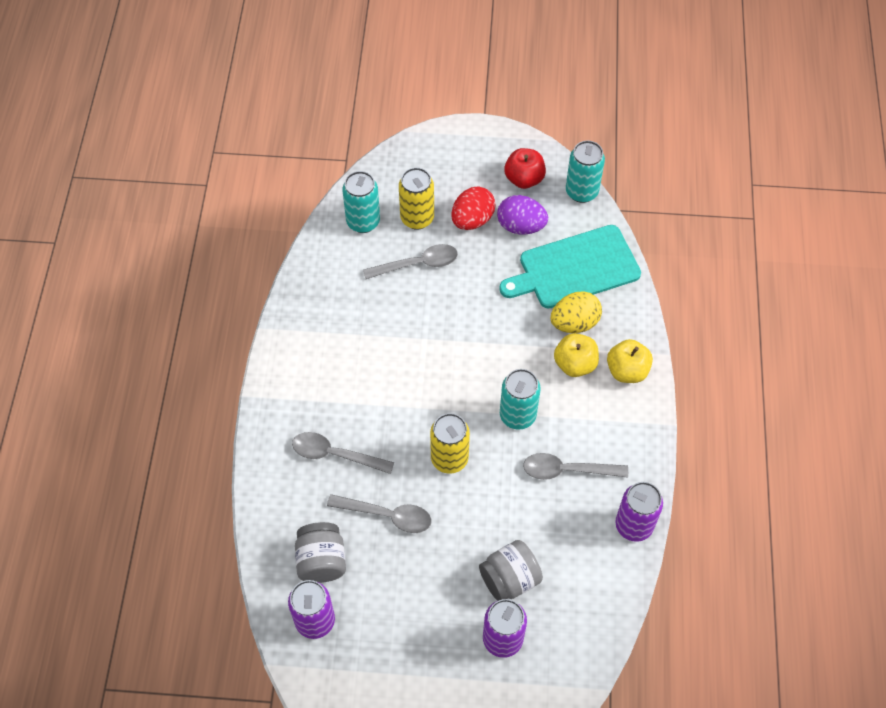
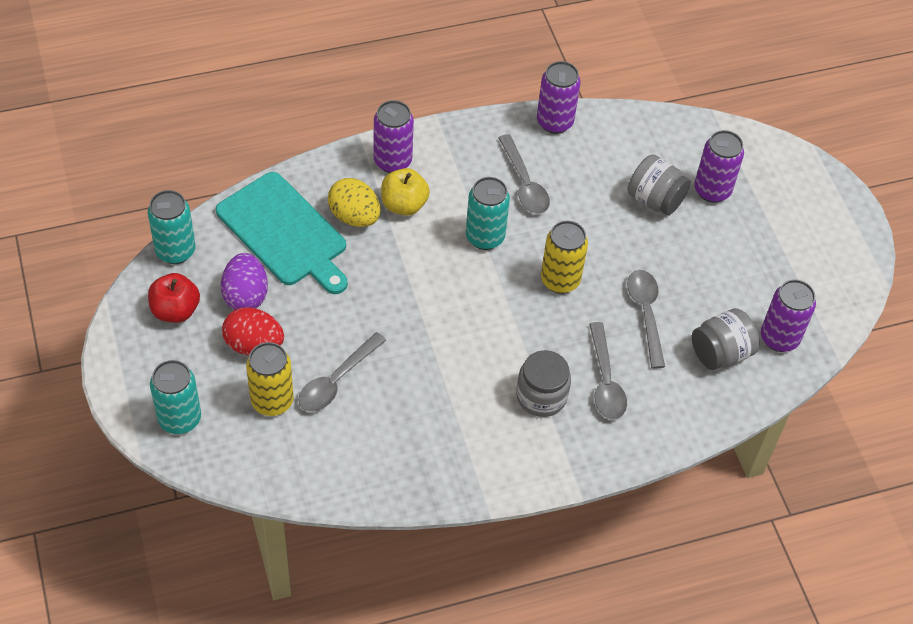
camera: 115 degrees left, 5 degrees down
turquoise can [342,171,380,233] -> turquoise can moved to [150,360,201,434]
grey spoon [363,244,458,279] -> grey spoon turned 105 degrees counterclockwise [298,332,386,412]
yellow apple [607,339,653,383] -> purple can [374,100,414,173]
none -> grey jar [516,350,571,417]

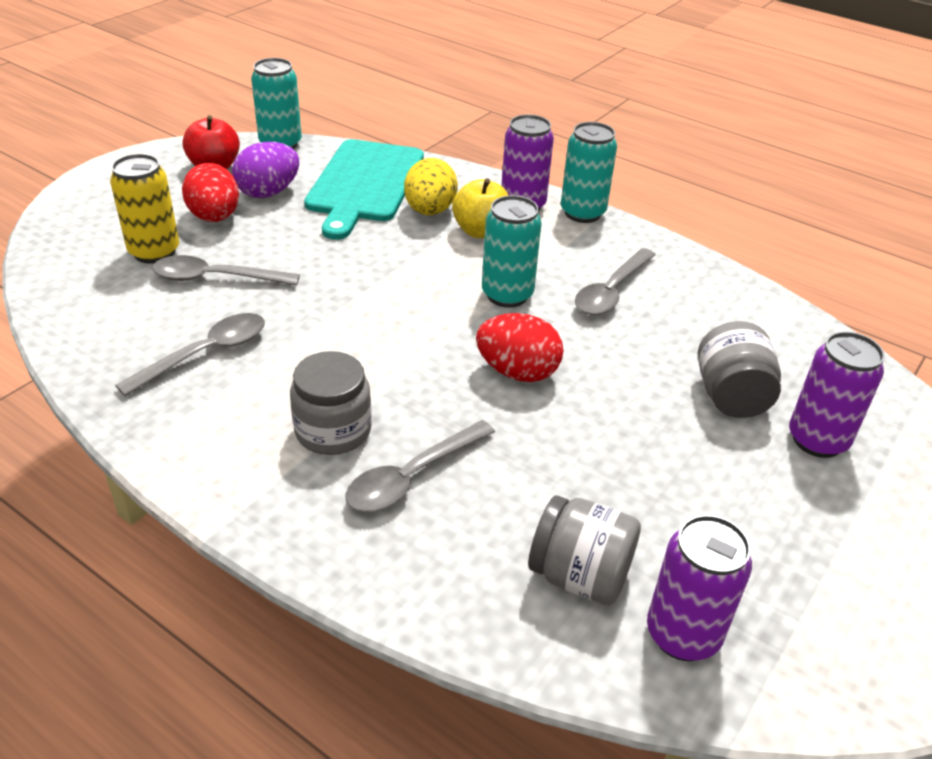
camera: 55 degrees right, 15 degrees down
turquoise can [150,360,201,434] -> turquoise can moved to [561,122,617,223]
purple can [537,61,581,134] -> none
yellow can [541,221,588,294] -> red egg [476,313,564,382]
grey spoon [627,270,665,368] -> grey spoon moved to [115,313,265,396]

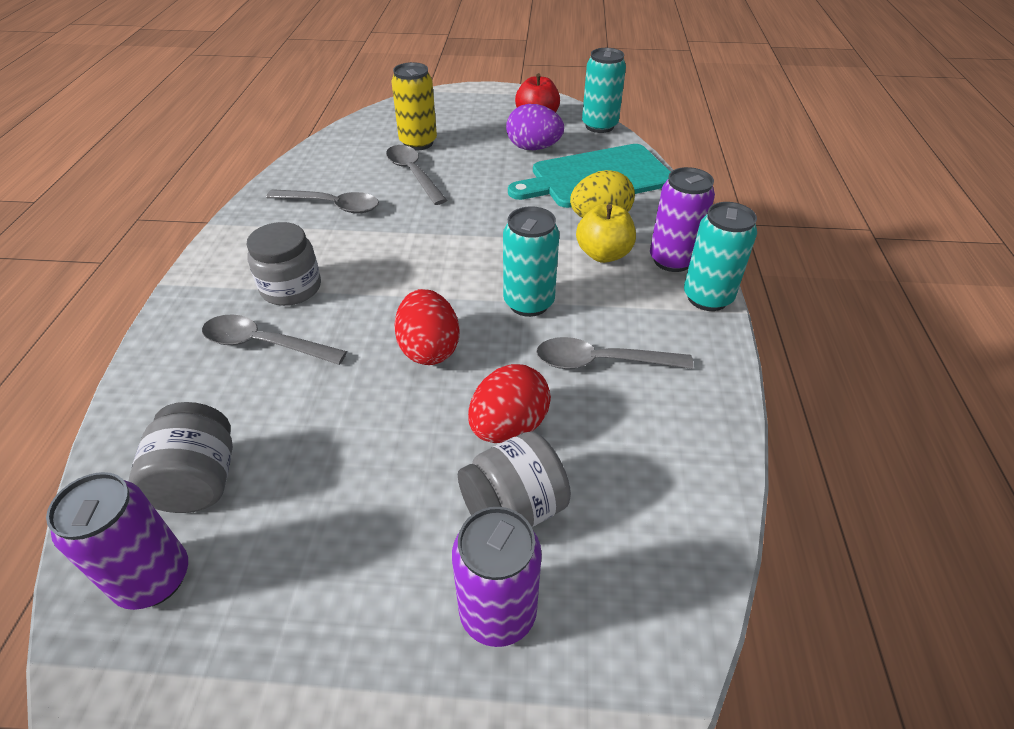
camera: 60 degrees right, 5 degrees up
red egg [182,163,239,222] -> red egg moved to [468,364,551,443]

